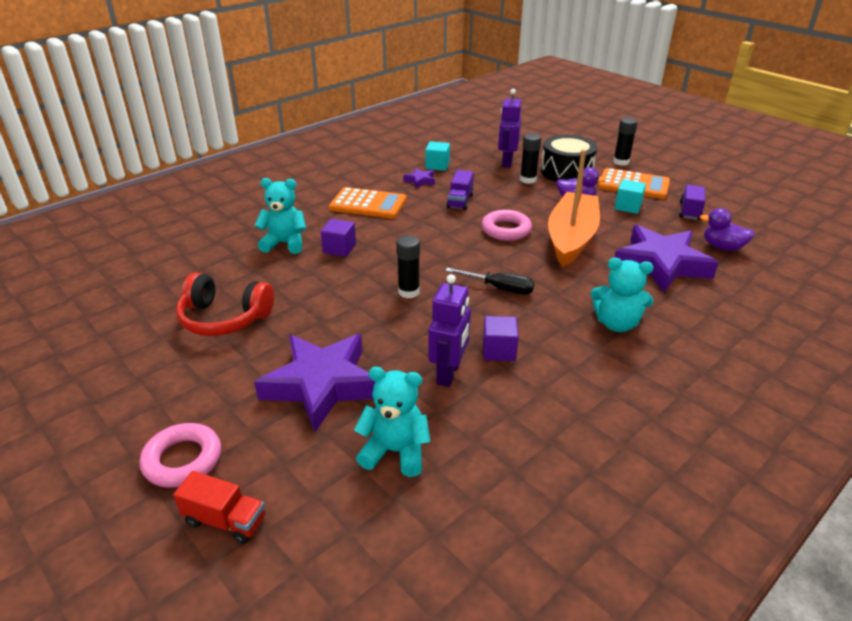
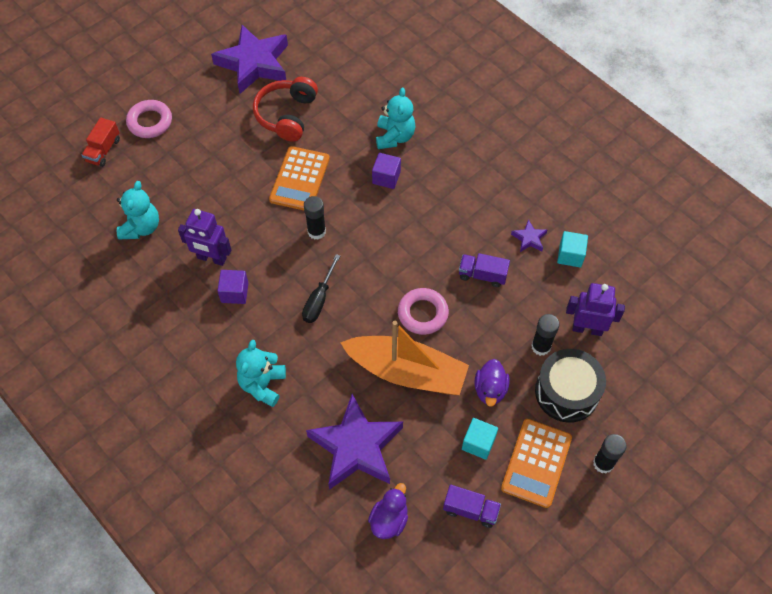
camera: 90 degrees right, 25 degrees up
purple star [254,334,376,432] -> purple star moved to [211,25,288,94]
orange calculator [329,187,407,219] -> orange calculator moved to [269,146,330,210]

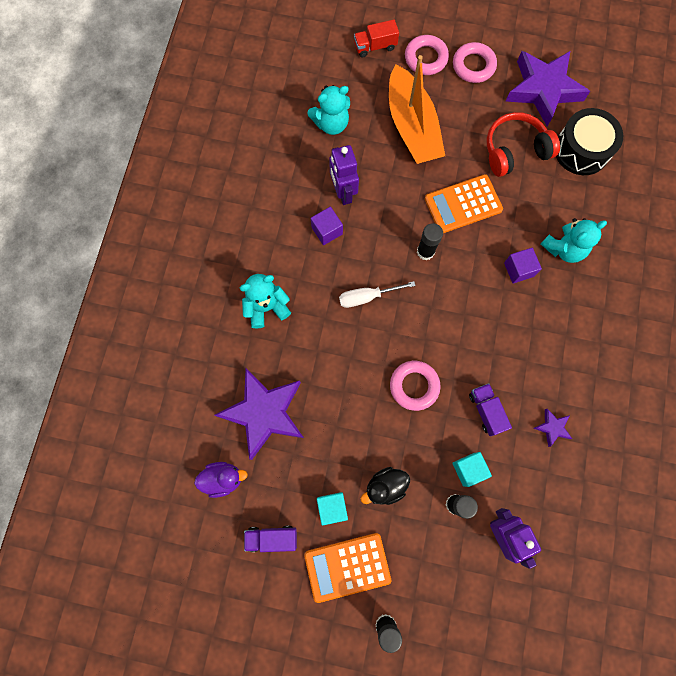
camera: 55 degrees right, 15 degrees up
black screwdriver [302,254,340,323] -> white screwdriver [339,281,416,308]
orange boat [340,321,469,395] -> orange boat moved to [389,55,445,164]
purple truck [443,485,501,528] -> purple truck turned 105 degrees clockwise [244,525,297,552]
purple duck [474,359,509,407] -> black duck [361,467,410,505]
black drum [535,349,606,423] -> black drum moved to [556,108,623,175]
turquoise cube [557,231,588,268] -> turquoise cube moved to [452,452,492,487]
none -> pink ring [453,42,497,83]

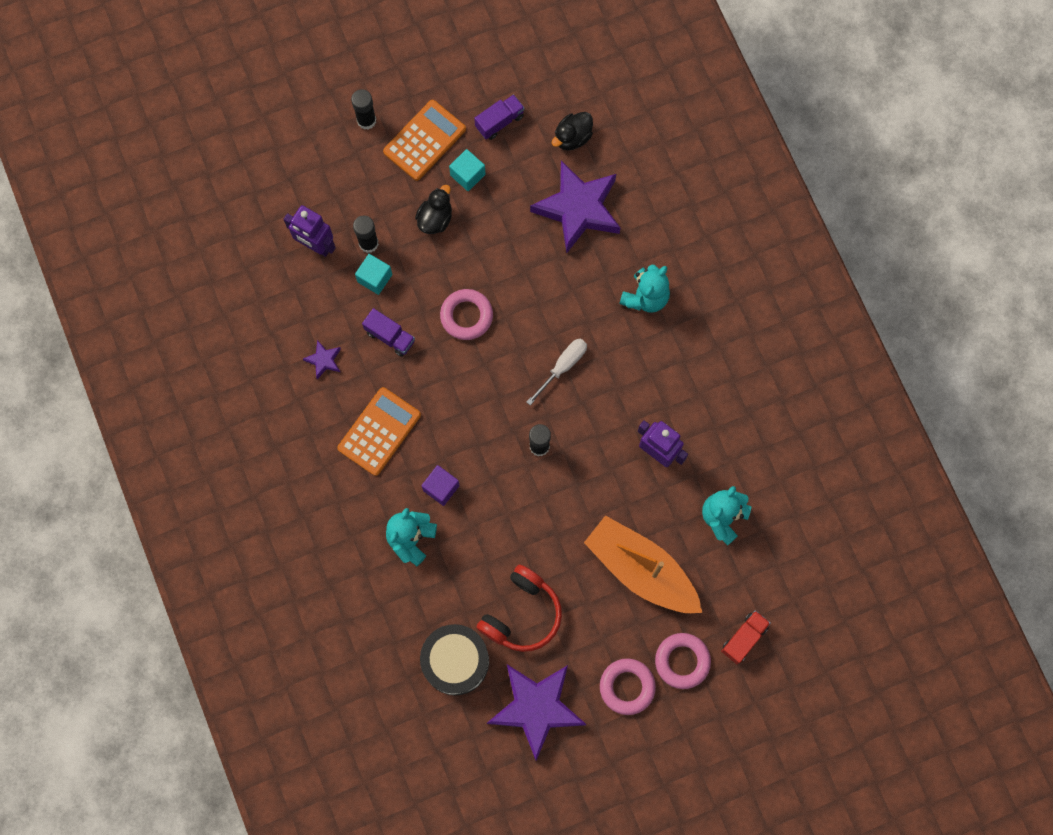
camera: 145 degrees right, 0 degrees up
purple duck [194,462,248,498] -> black duck [552,112,593,150]
purple cube [311,207,343,245] -> none
orange calculator [425,174,503,233] -> orange calculator moved to [337,387,421,476]

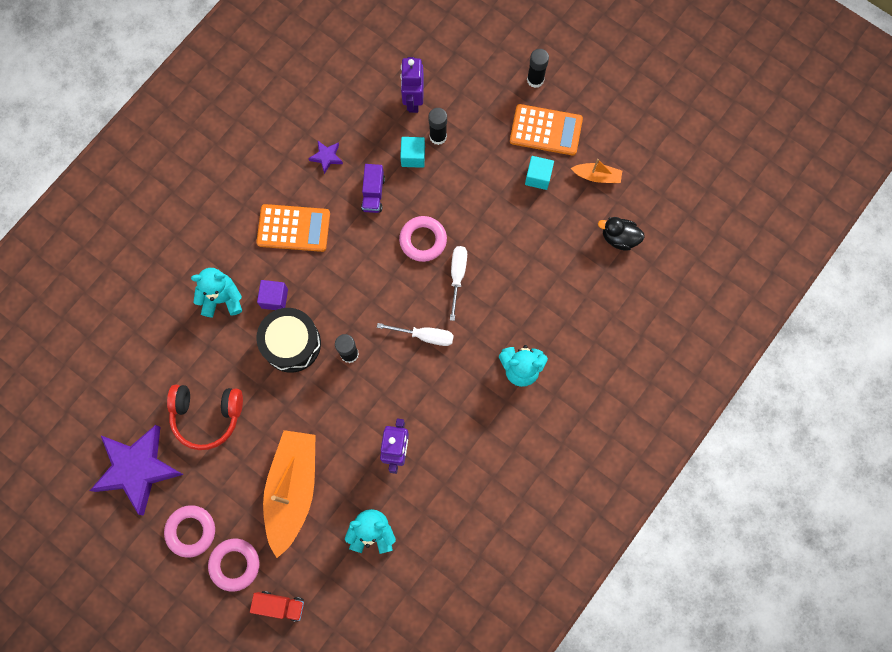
camera: 60 degrees right, 0 degrees up
black duck [415,185,452,234] -> none
black drum [420,624,489,695] -> black drum moved to [256,308,321,373]
purple truck [474,94,525,140] -> orange boat [571,159,622,183]
purple star [530,161,620,253] -> none
none -> white screwdriver [450,246,467,321]

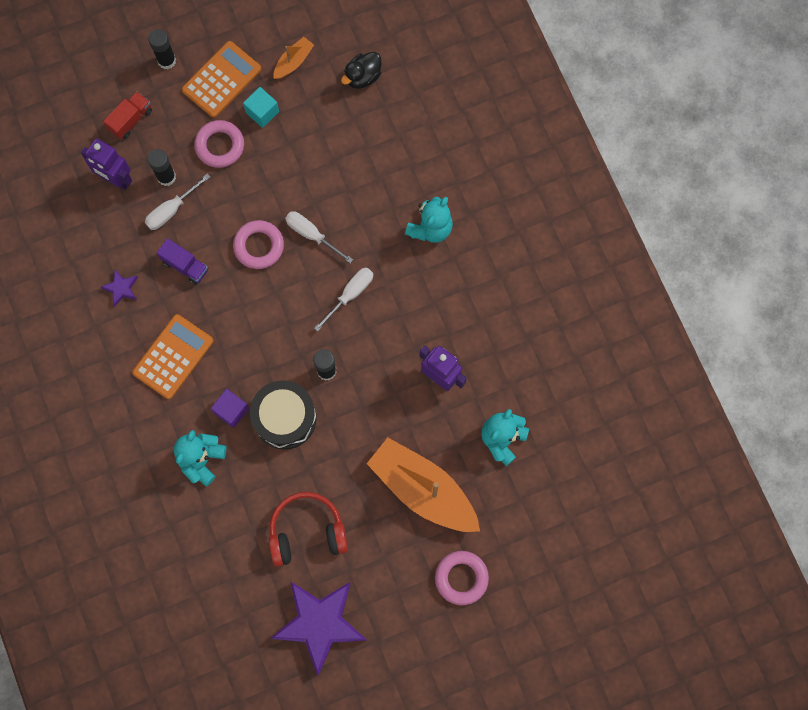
camera: 60 degrees left, 0 degrees up
pink ring [164,505,215,558] -> pink ring moved to [194,120,244,168]
red headphones [167,385,243,450] -> red headphones turned 135 degrees counterclockwise [269,492,348,567]
red truck [250,591,304,622] -> red truck moved to [103,92,152,139]
turquoise cube [400,137,425,168] -> white screwdriver [145,174,210,230]

